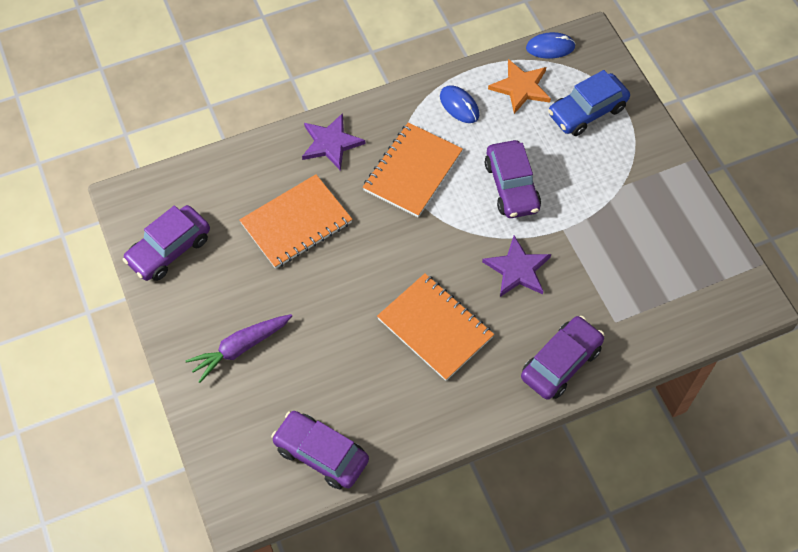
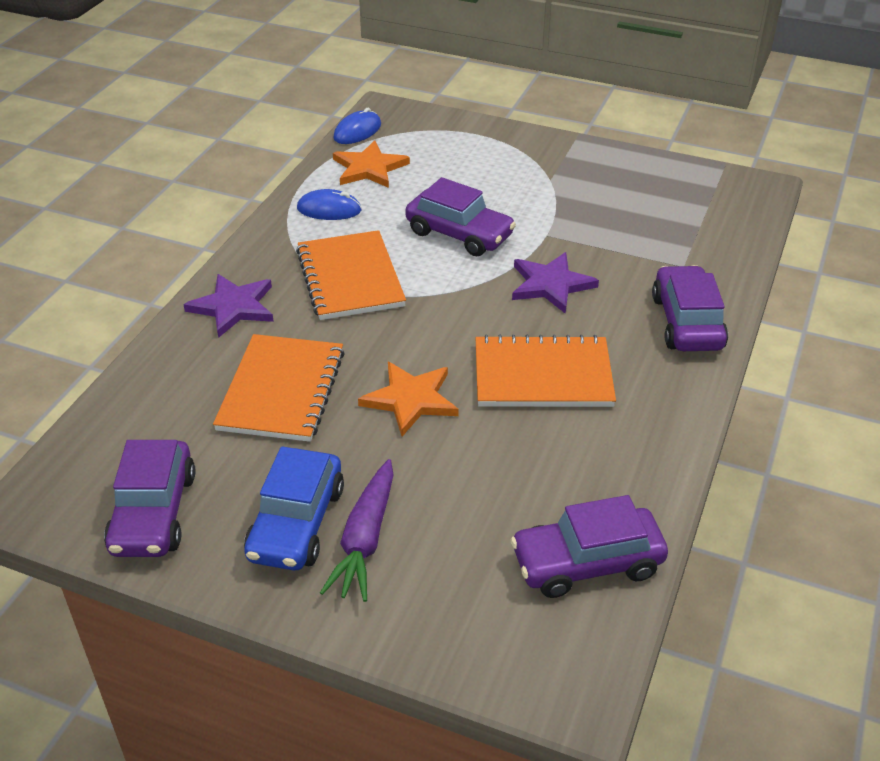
camera: 45 degrees left, 20 degrees down
blue car [548,70,630,136] -> blue car moved to [244,446,344,570]
none -> orange star [358,362,459,436]

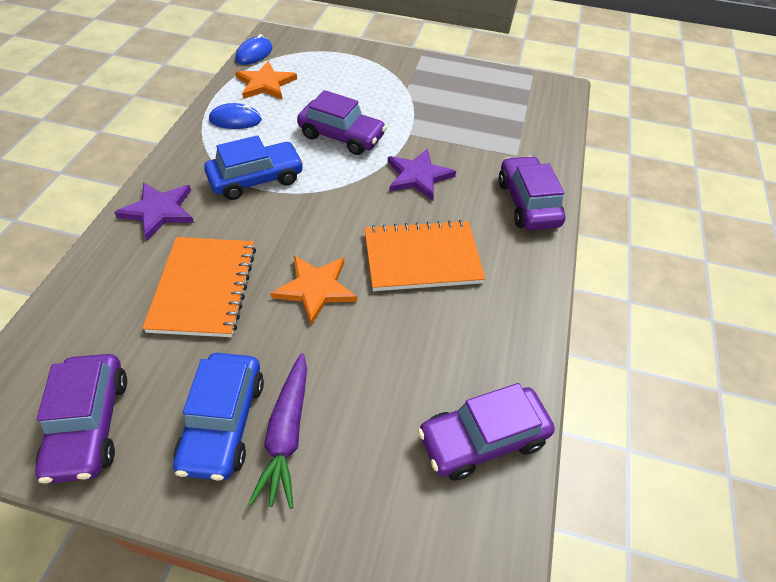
camera: 10 degrees left, 10 degrees up
orange notebook [296,230,406,320] -> blue car [204,135,304,200]

